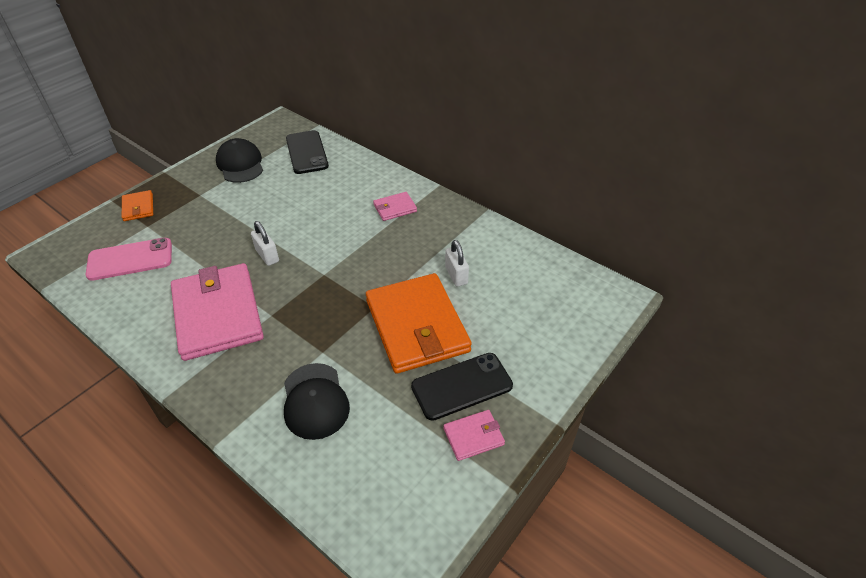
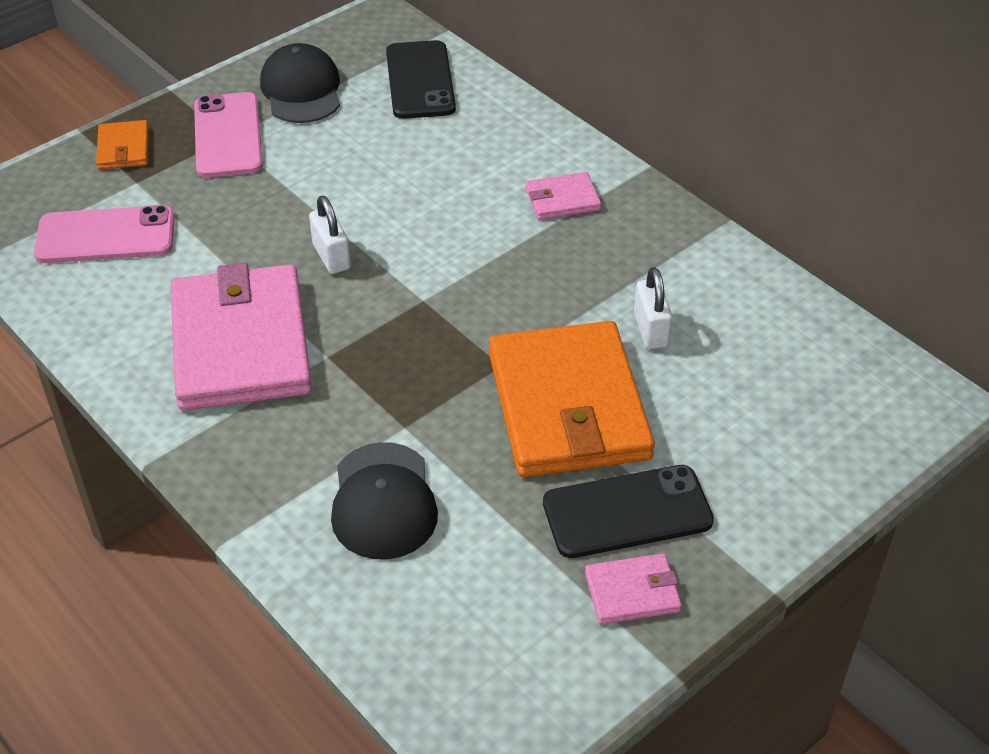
camera: 10 degrees right, 0 degrees up
none -> pink phone [194,92,263,178]

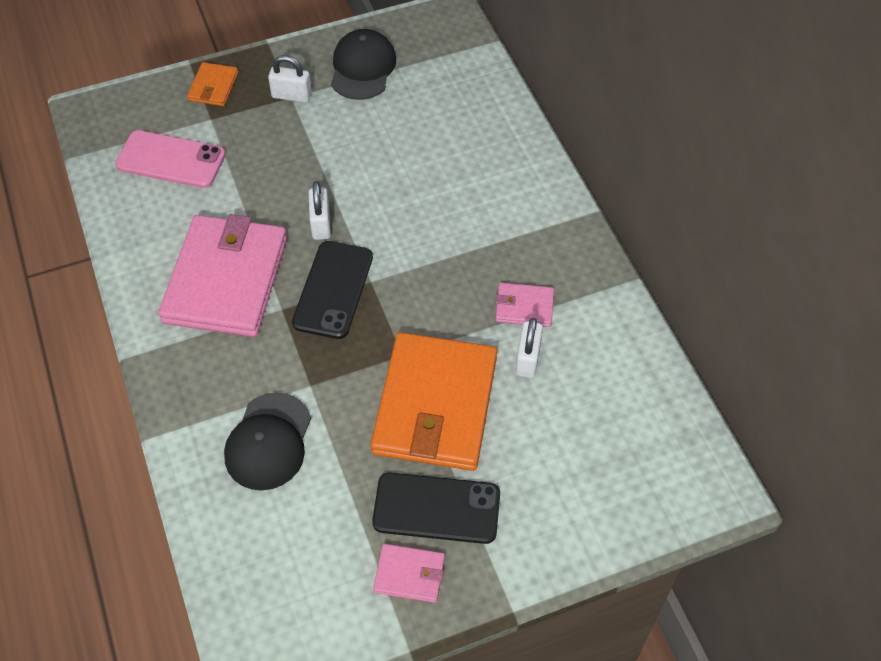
camera: 20 degrees right, 10 degrees up
pink phone [194,92,263,178] -> white padlock [268,55,312,103]
black phone [386,40,456,119] -> black phone moved to [292,241,373,339]
pink wallet [525,172,601,220] -> pink wallet moved to [495,283,554,327]

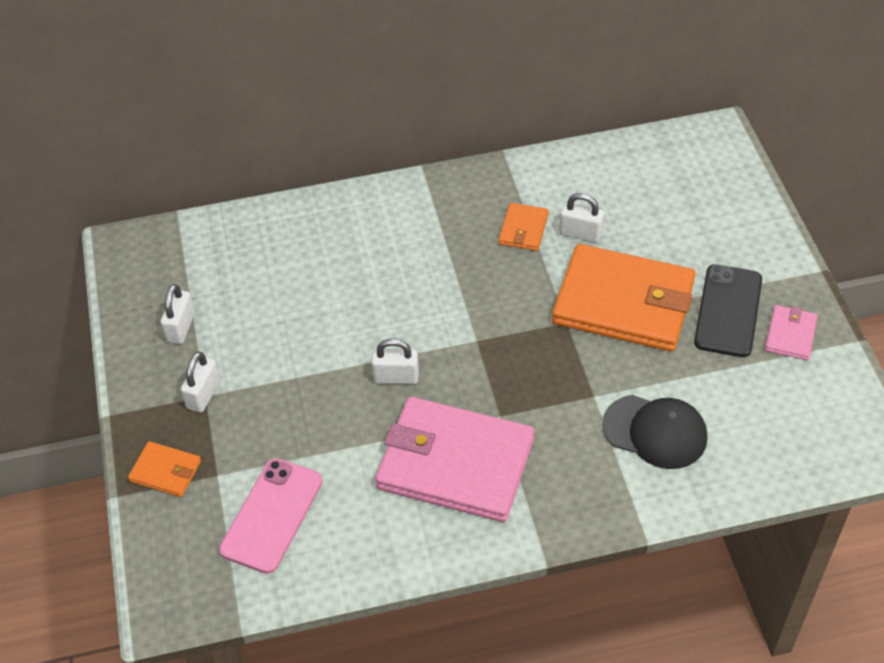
camera: 80 degrees left, 5 degrees down
black phone [292,241,373,339] -> none
black cap [331,29,396,100] -> white padlock [161,284,195,344]
pink wallet [495,283,554,327] -> orange wallet [499,203,549,251]

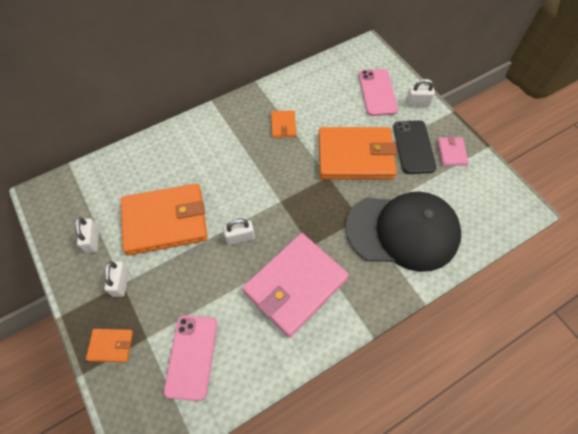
camera: 20 degrees left, 10 degrees up
pink wallet [375,397,534,522] -> pink wallet turned 45 degrees counterclockwise [242,233,349,337]
white padlock [559,193,604,242] -> white padlock moved to [406,79,435,106]
black cap [602,395,707,469] -> black cap [345,192,461,272], size x1.78
none -> orange wallet [121,183,208,255]
none -> pink phone [359,69,398,116]

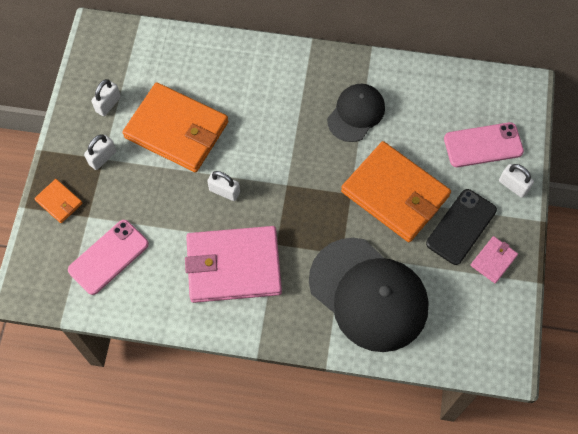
camera: 40 degrees right, 5 degrees up
orange wallet [271,110,297,138] -> black cap [327,84,385,142]
pink phone [359,69,398,116] -> pink phone turned 45 degrees clockwise [444,122,524,167]

